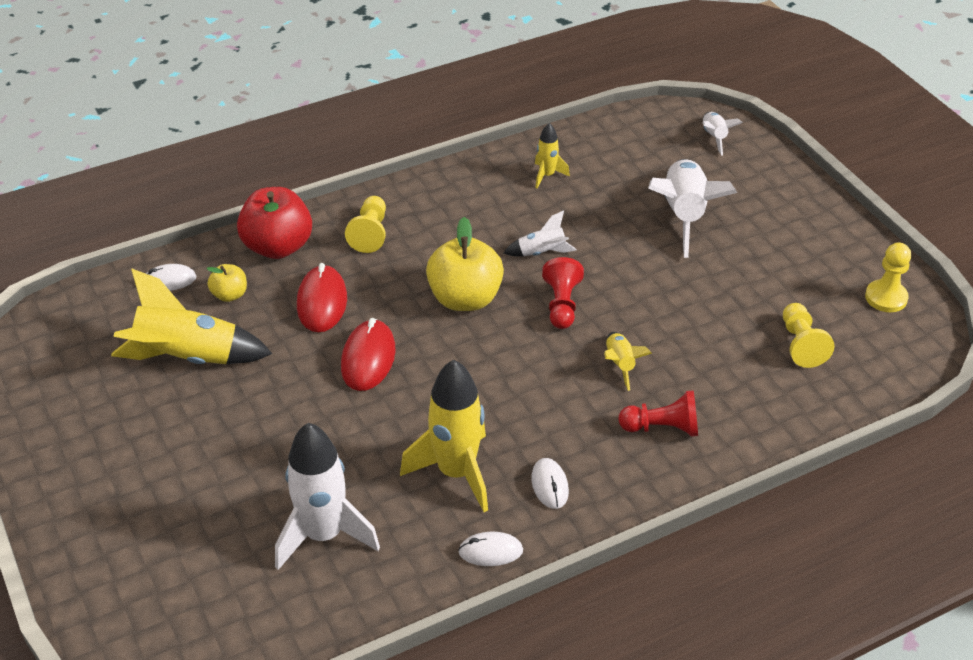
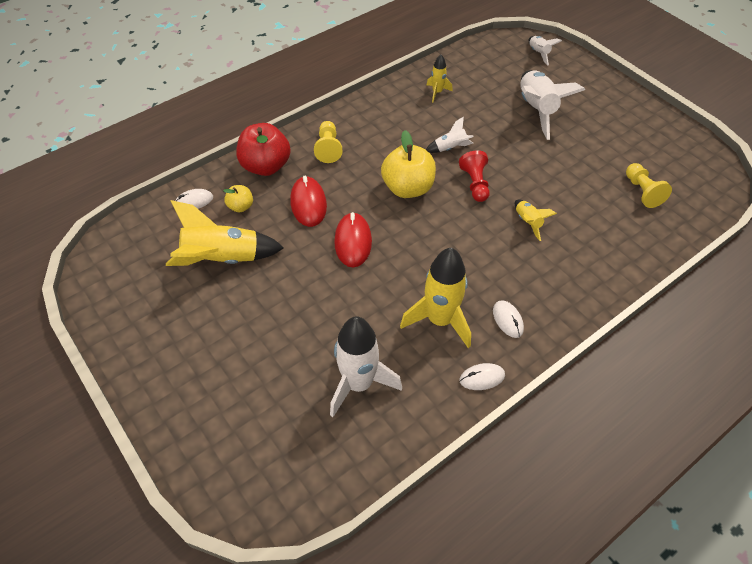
camera: 10 degrees left, 10 degrees up
red pawn [618,390,698,437] -> none
yellow pawn [865,242,911,312] -> none

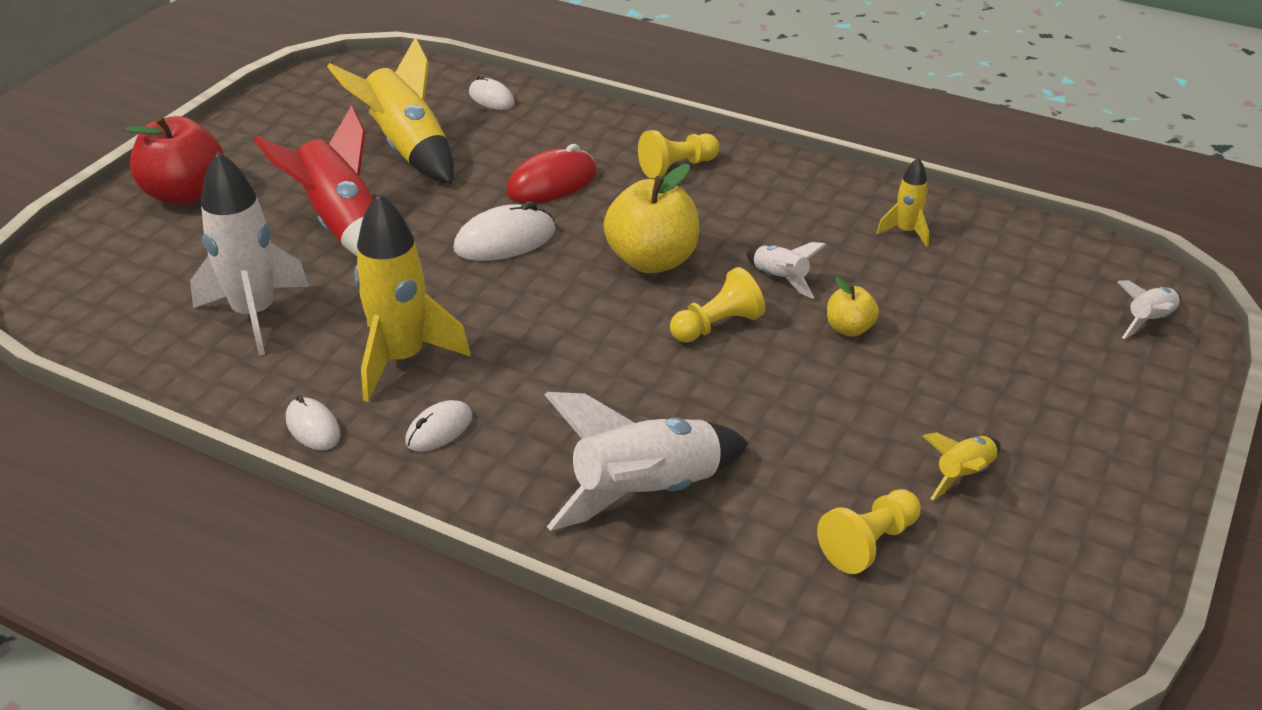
camera: 65 degrees right, 15 degrees down
yellow apple [223,185,253,212] -> yellow apple moved to [827,277,879,337]
red apple [236,123,291,176] -> red apple moved to [126,116,223,205]
red mouse [334,212,372,267] -> white mouse [453,202,556,261]
red pawn [459,150,490,202] -> yellow pawn [670,267,765,343]
yellow rocket [515,199,557,241] -> yellow rocket moved to [923,432,1001,500]
white rocket [520,70,585,140] -> white rocket moved to [545,392,749,531]
none -> red rocket [253,105,373,256]

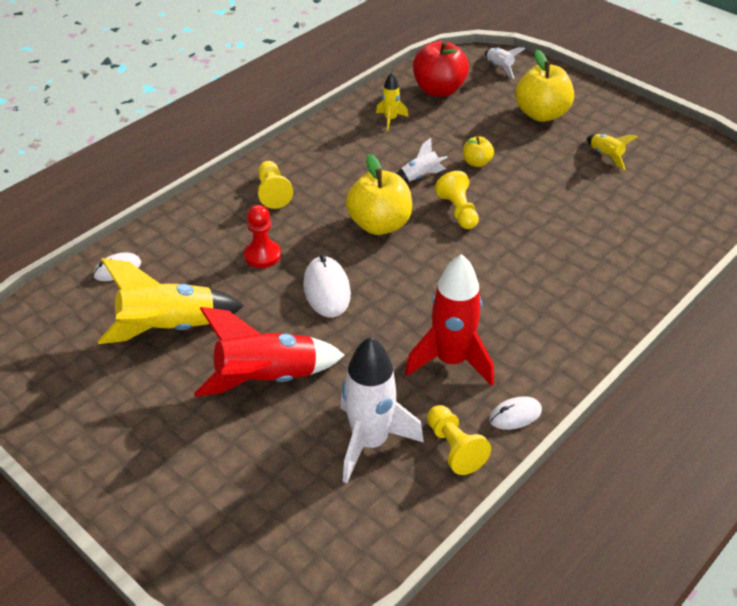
camera: 75 degrees left, 5 degrees up
red apple [126,116,223,205] -> red apple moved to [413,41,469,97]
yellow rocket [354,193,471,402] -> red rocket [405,254,494,386]
white mouse [405,400,472,451] -> none
red mouse [506,144,597,203] -> red pawn [244,205,281,268]
white rocket [545,392,749,531] -> none
yellow pawn [817,489,921,574] -> yellow pawn moved to [427,405,491,475]
none -> yellow apple [515,50,574,122]

